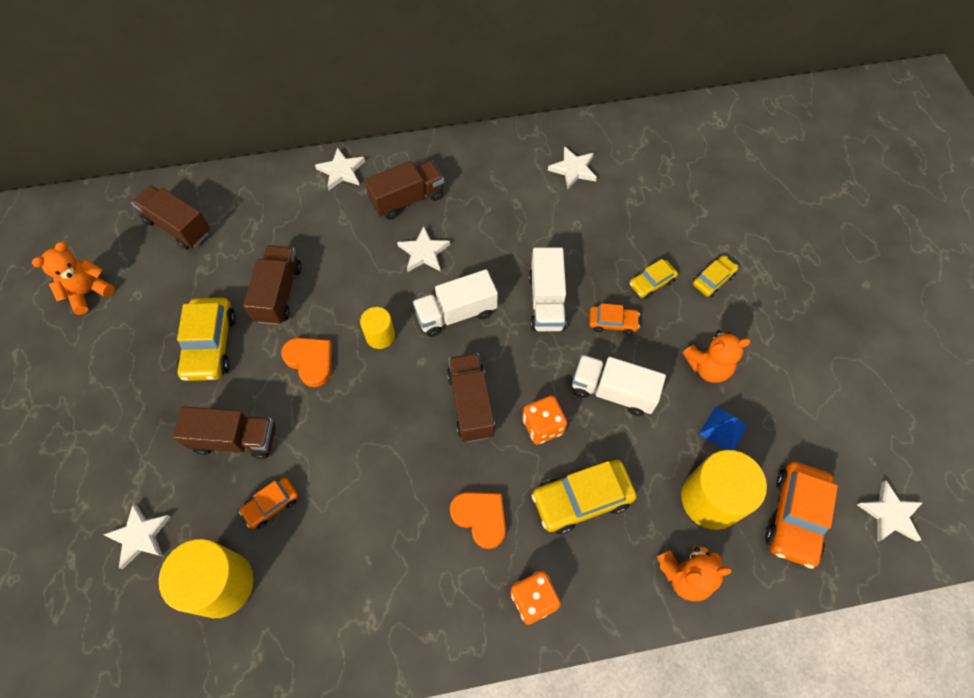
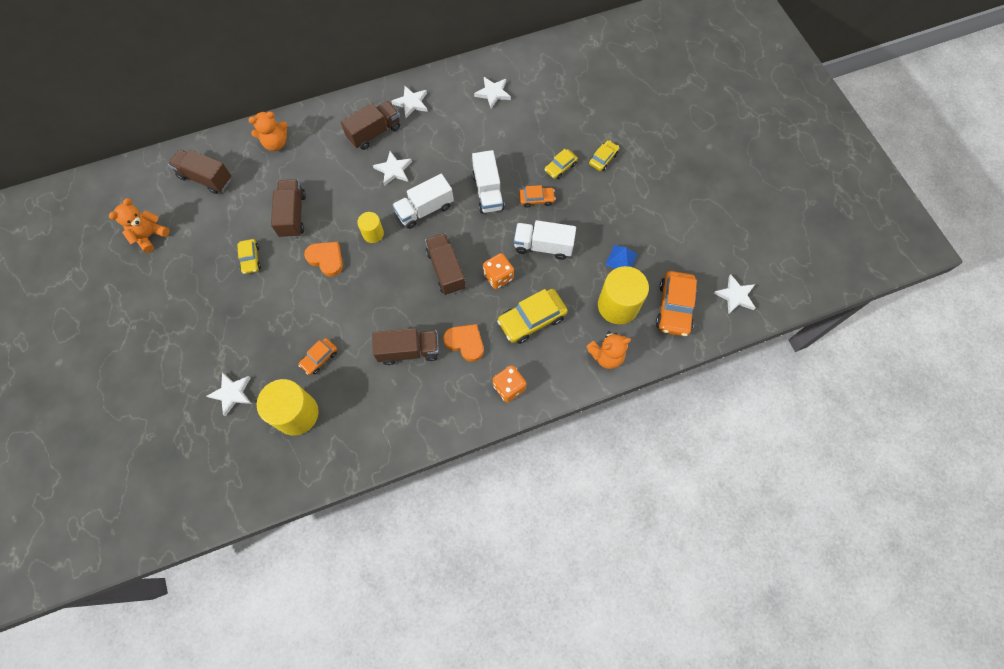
camera: 10 degrees left, 5 degrees up
brown truck [173,406,276,459] -> brown truck moved to [372,328,439,365]
yellow car [177,298,236,381] -> yellow car [237,239,261,274], size x0.56
white star [315,147,365,190] -> white star moved to [391,86,428,118]
orange teddy bear [683,330,751,383] -> orange teddy bear moved to [248,111,288,151]

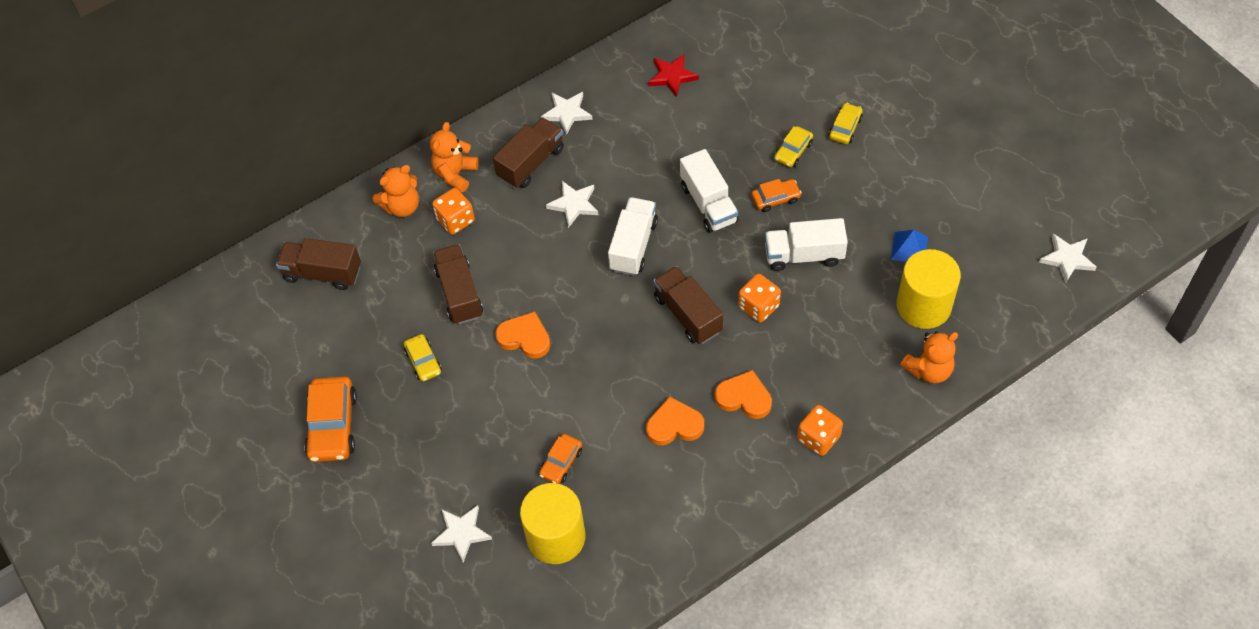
camera: 10 degrees left, 10 degrees down
orange teddy bear [109,198,170,253] -> orange teddy bear moved to [430,122,479,192]
yellow cylinder [357,212,384,243] -> none
brown truck [372,328,439,365] -> orange heart [646,396,704,445]
white truck [392,174,454,229] -> white truck turned 150 degrees clockwise [608,197,658,276]
white star [474,77,511,109] -> red star [648,54,699,97]
yellow car [497,289,568,344] -> none
orange car [656,271,697,336] -> orange car moved to [304,376,357,462]
none -> orange dice [432,188,475,235]

